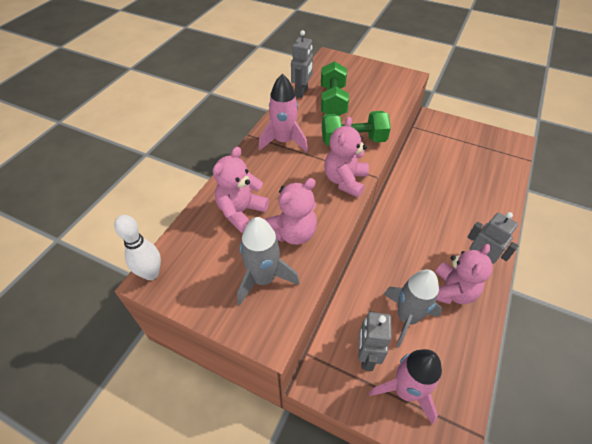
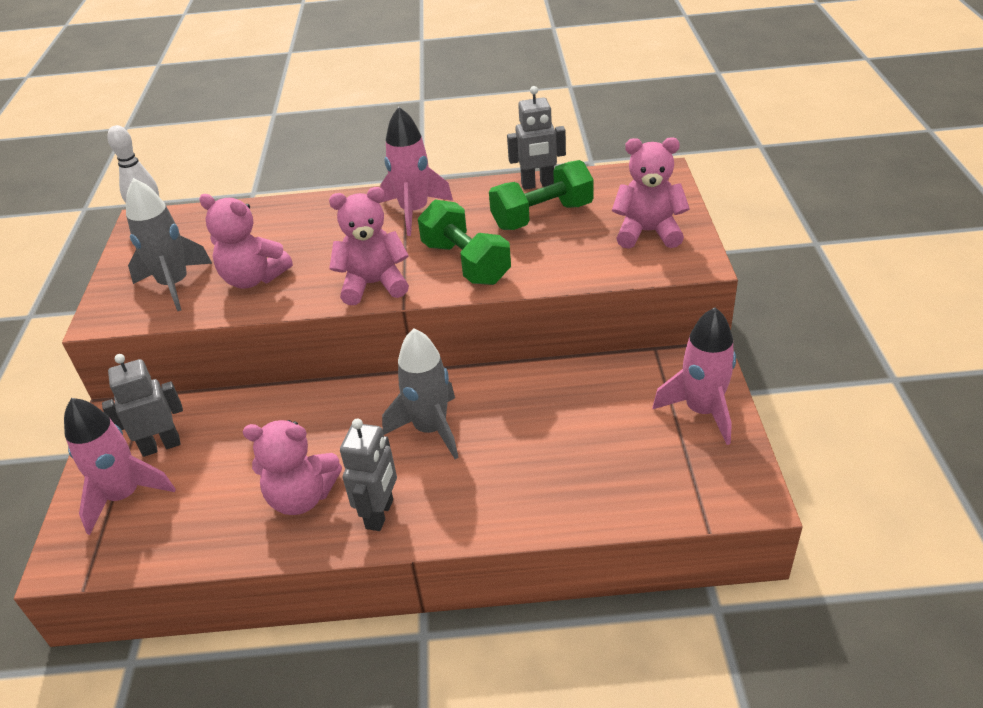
camera: 65 degrees right, 10 degrees down
pink teddy bear [213,147,269,233] -> pink teddy bear moved to [612,137,690,249]
grey rocket [384,269,442,347] -> grey rocket moved to [382,329,459,459]
none -> pink rocket [653,307,736,445]

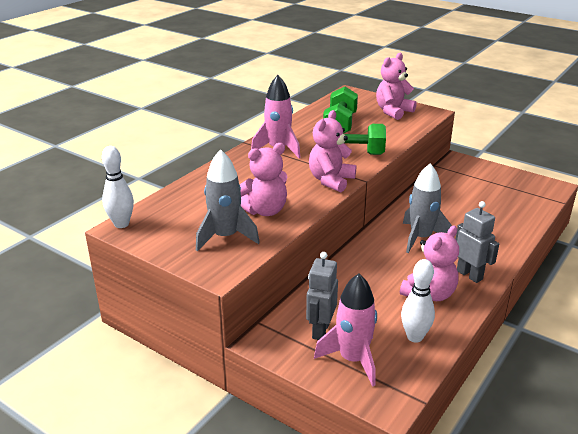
camera: 55 degrees left, 10 degrees down
grey robot [507,86,566,190] -> none
pink rocket [653,307,736,445] -> none
none -> white bowling pin [401,259,435,343]

